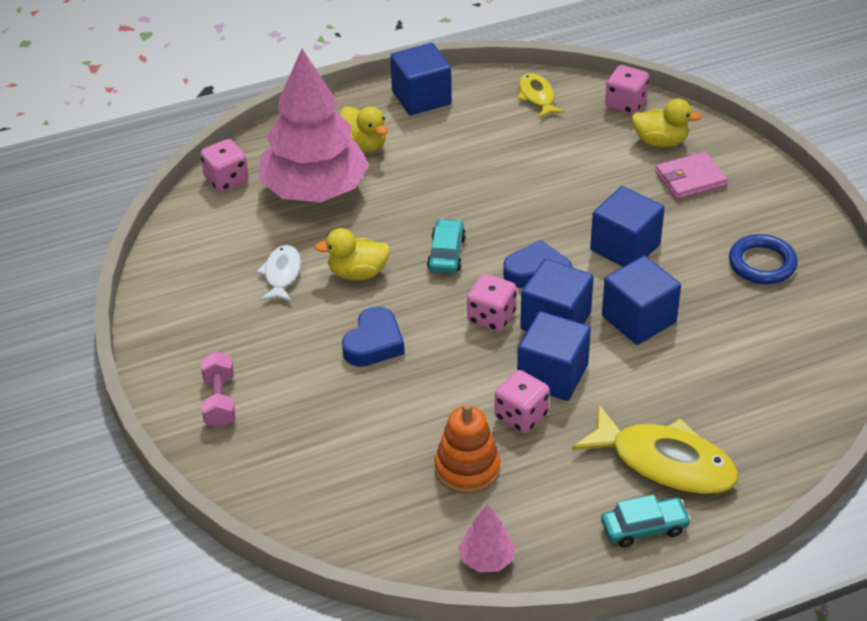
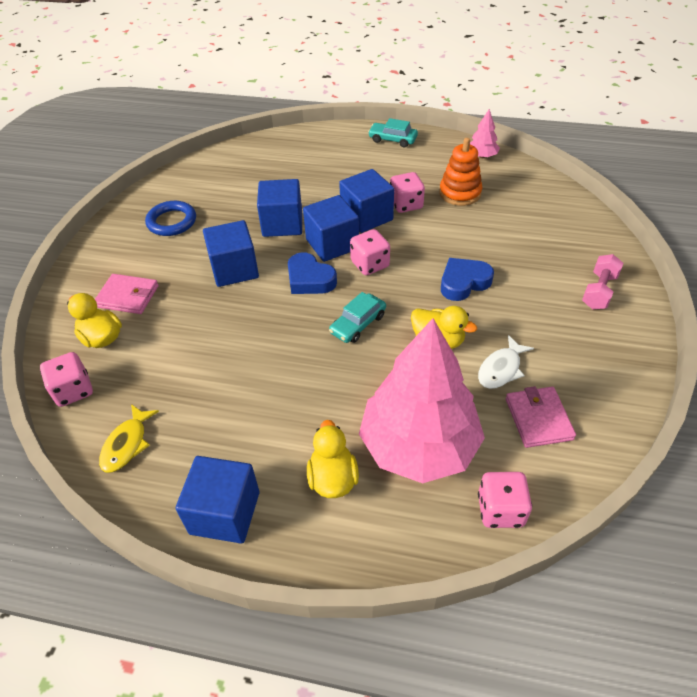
camera: 145 degrees left, 5 degrees up
yellow fish [572,405,739,495] -> none
none -> pink wallet [506,386,576,448]

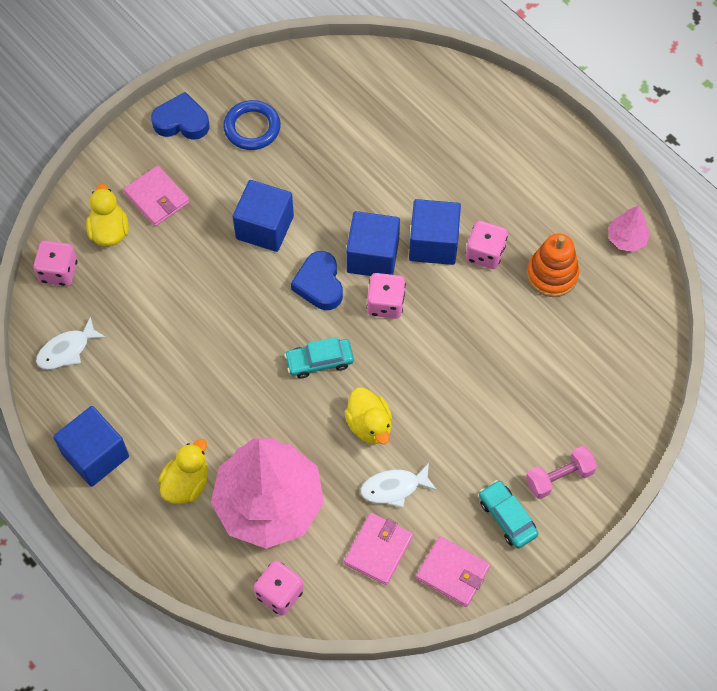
camera: 35 degrees right, 15 degrees up
yellow fish [99,404,159,473] -> white fish [36,317,106,370]
blue cube [257,179,302,237] -> none
turquoise car [368,118,418,147] -> turquoise car moved to [479,480,539,549]
blue heart [441,258,494,301] -> blue heart moved to [151,92,210,140]
none -> pink wallet [416,536,490,607]

